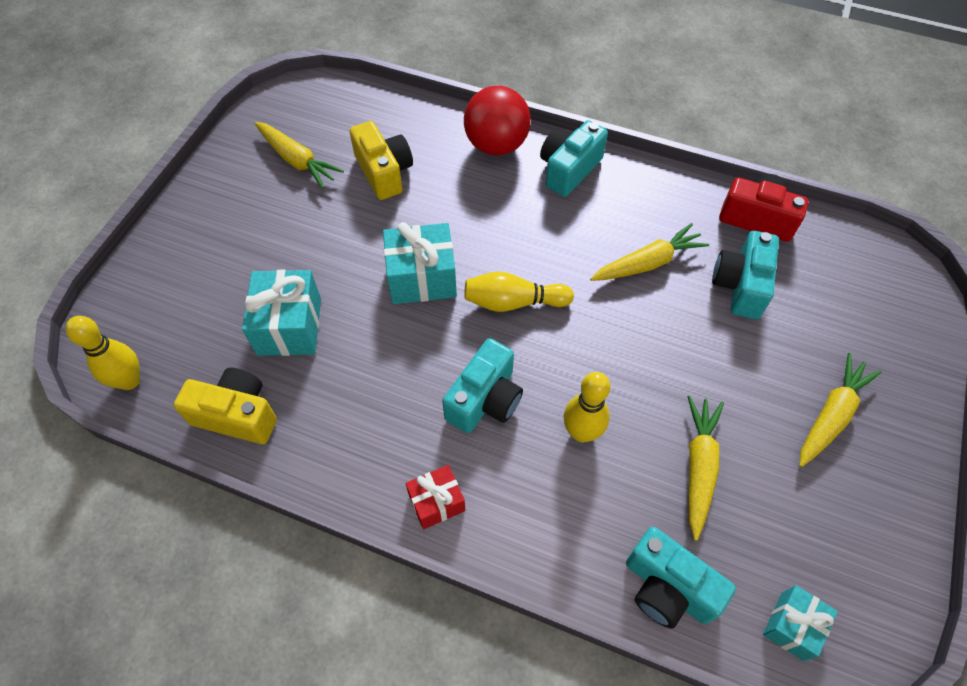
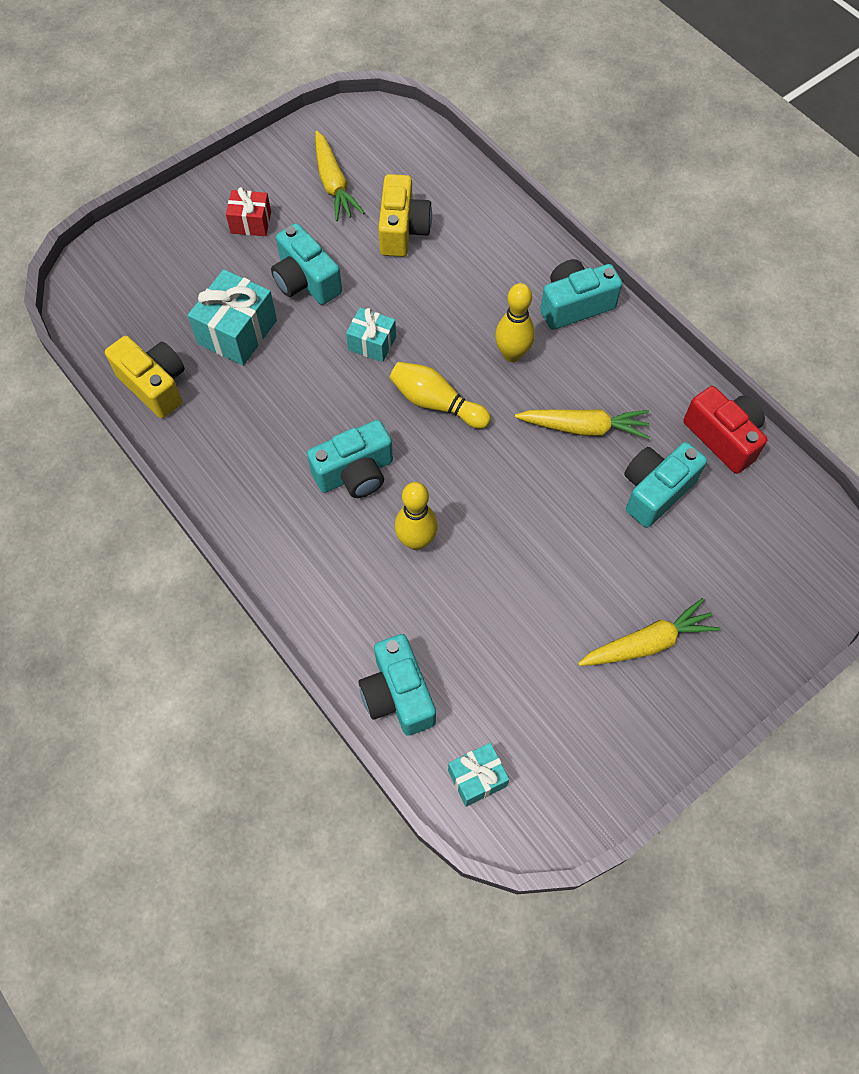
camera: 30 degrees right, 5 degrees up
yellow bowling pin [66,316,140,390] -> yellow bowling pin moved to [495,283,535,362]
turquoise gift [383,222,457,304] -> turquoise gift [346,308,396,362], size x0.61
red gift [405,465,465,529] -> red gift moved to [226,187,271,236]
red ball [464,86,531,156] -> none
yellow carrot [688,396,724,541] -> none
none -> turquoise camera [271,223,342,305]

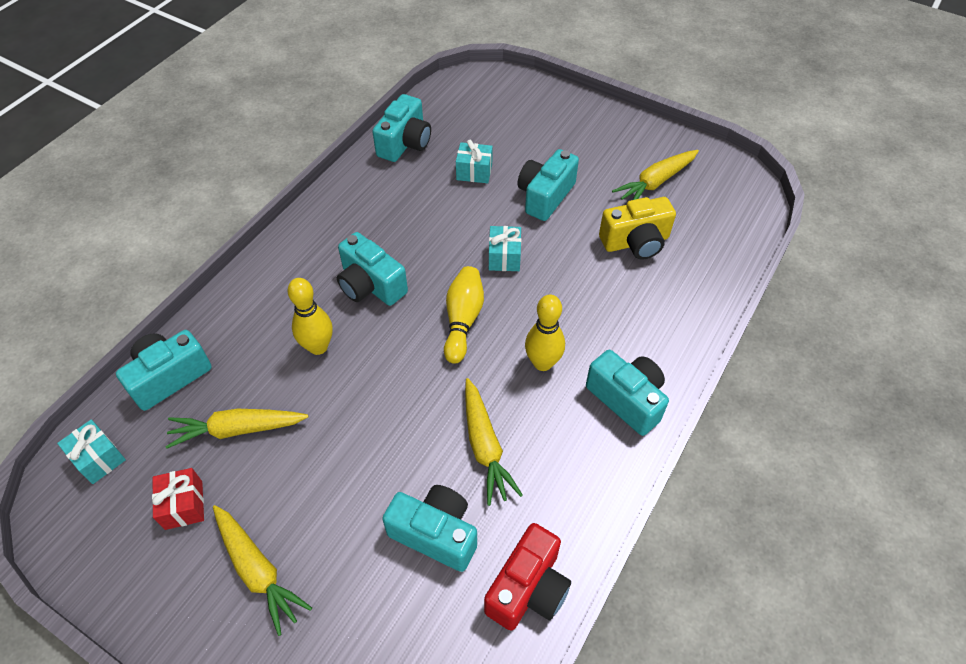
camera: 70 degrees right, 10 degrees down
yellow camera [105,336,185,418] -> turquoise camera [372,94,431,162]
turquoise gift [188,269,277,366] -> turquoise gift [456,140,493,183], size x0.61
red gift [226,187,271,236] -> red gift moved to [152,468,204,530]
none -> yellow carrot [165,409,308,449]

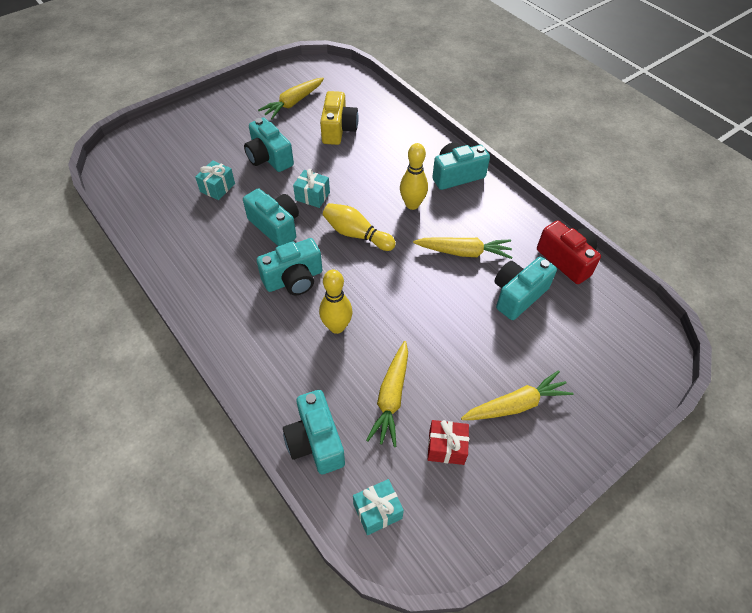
camera: 70 degrees left, 0 degrees up
turquoise camera [372,94,431,162] -> turquoise camera moved to [243,188,299,246]
yellow carrot [612,150,699,200] -> yellow carrot turned 60 degrees clockwise [258,78,324,119]

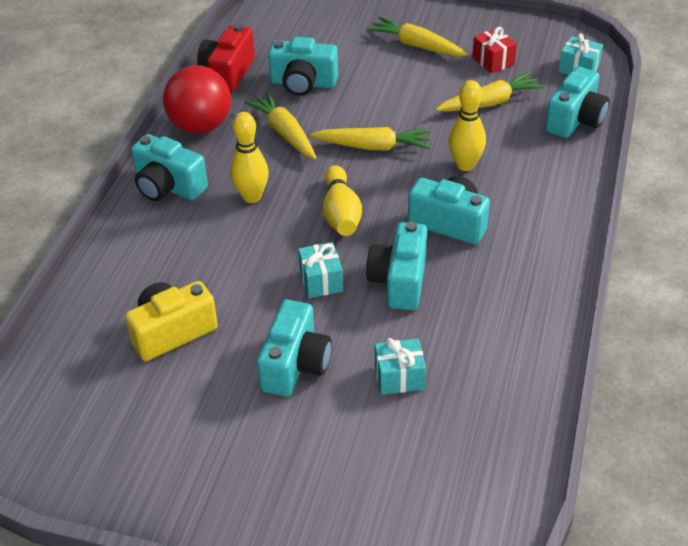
camera: 125 degrees left, 10 degrees down
yellow carrot [258,78,324,119] -> yellow carrot moved to [311,127,431,151]
none -> red ball [163,65,231,133]

